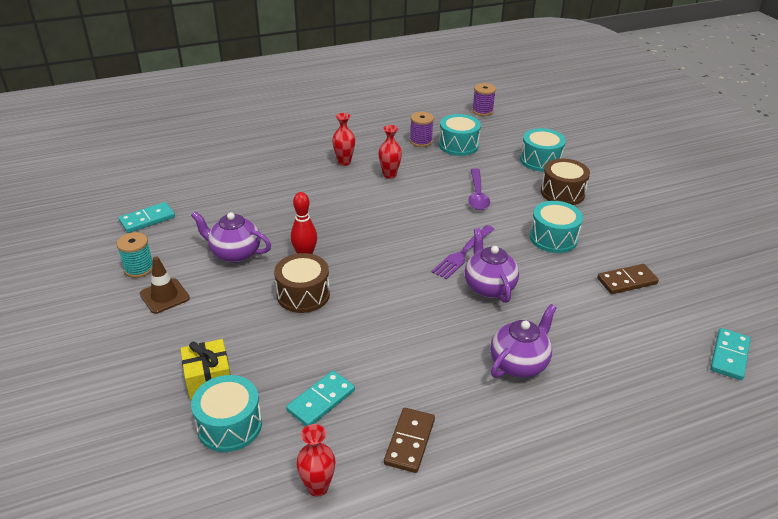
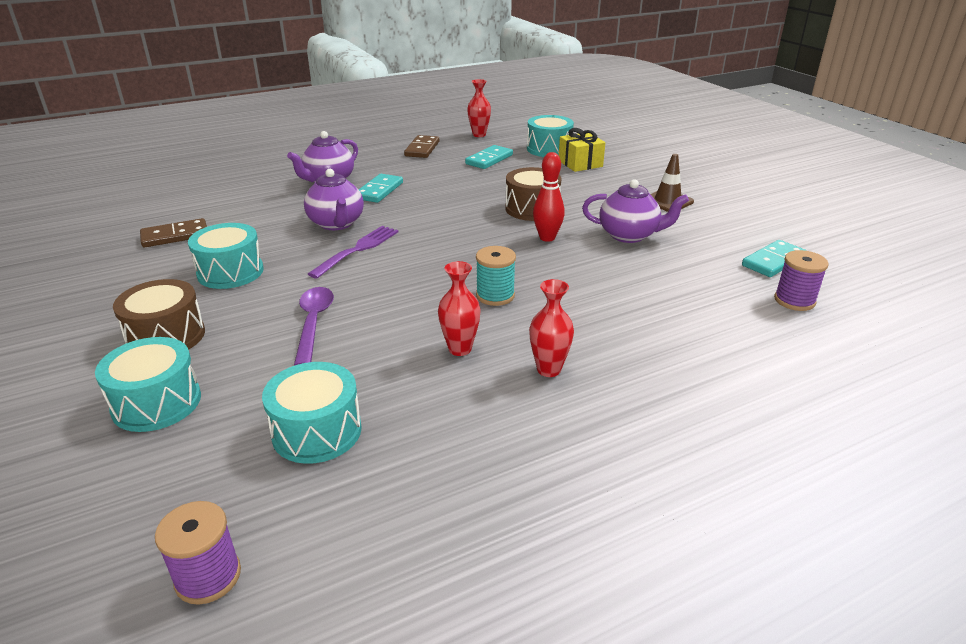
camera: 175 degrees right, 5 degrees down
turquoise spool [117,232,153,278] -> turquoise spool moved to [476,246,516,306]
purple spool [410,112,434,147] -> purple spool moved to [774,250,829,311]
turquoise domino [710,328,751,380] -> turquoise domino moved to [358,174,403,203]

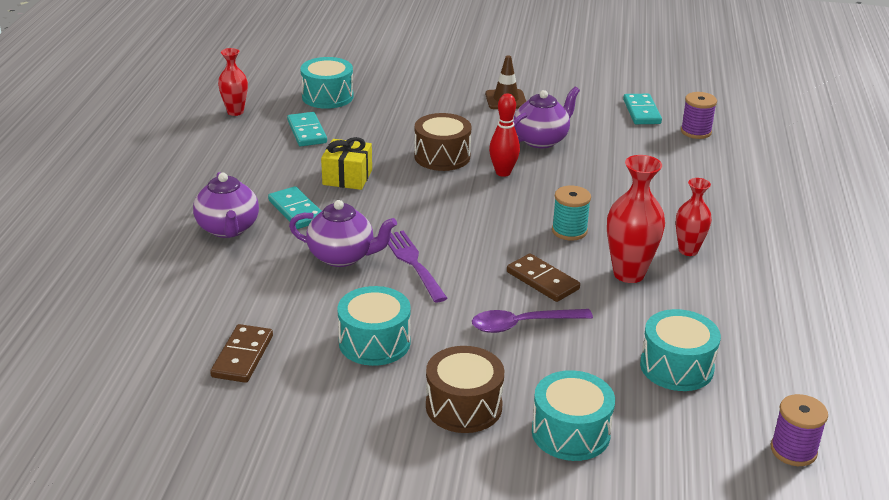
camera: 55 degrees left, 0 degrees up
purple spoon [294,287,334,366] -> purple spoon turned 45 degrees counterclockwise [472,309,593,333]
brown domino [404,135,439,158] -> brown domino moved to [507,254,580,302]
red vase [438,261,481,356] -> red vase [607,155,665,283], size x1.57
yellow gift [559,128,605,172] -> yellow gift moved to [321,137,372,190]

